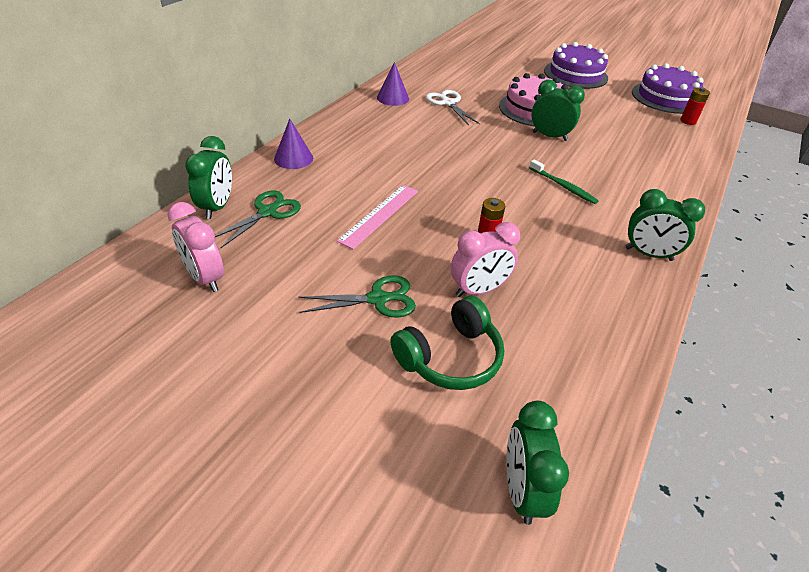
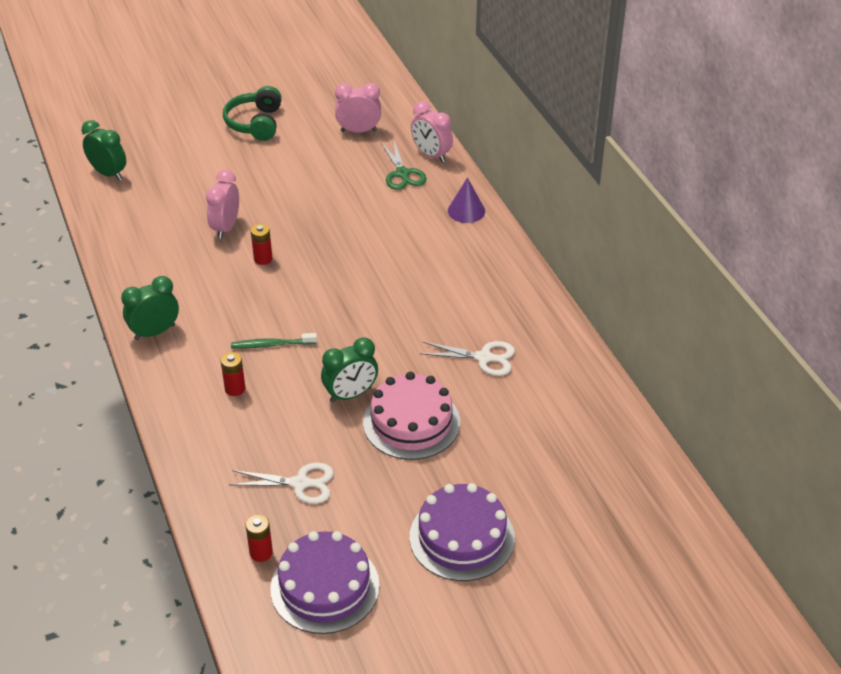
camera: 130 degrees right, 0 degrees up
green clock [185,136,232,219] -> pink clock [411,101,453,163]
green scissors [299,276,416,318] -> none
pink ruler [337,185,418,249] -> none
purple cone [377,62,409,106] -> none
green headphones [390,296,504,390] -> green headphones moved to [223,86,282,141]
none -> red battery [221,352,245,396]
none -> white scissors [229,463,334,504]

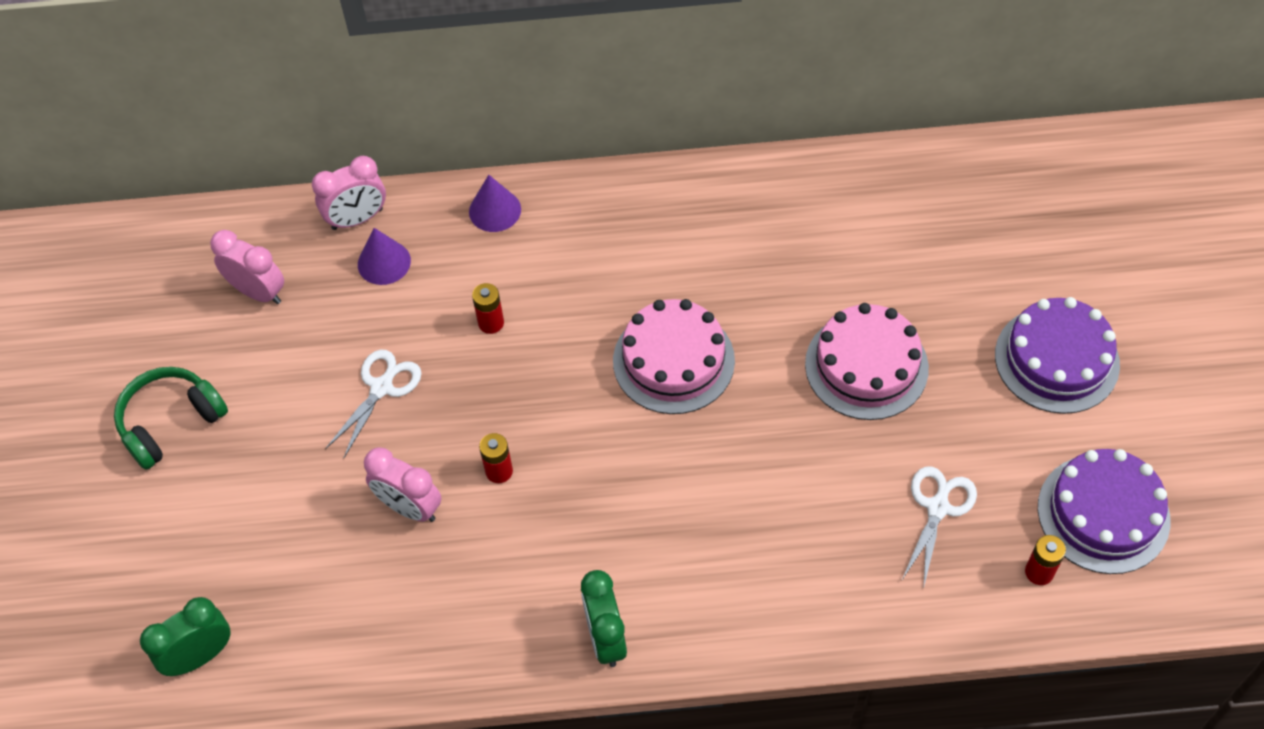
camera: 70 degrees left, 15 degrees up
red battery [221,352,245,396] -> red battery moved to [472,283,504,334]
green headphones [223,86,282,141] -> green headphones turned 120 degrees clockwise [114,367,228,470]
green toothbrush [231,333,317,348] -> none
green clock [321,337,378,403] -> none
pink clock [335,83,381,133] -> pink clock turned 105 degrees clockwise [210,230,284,304]
green scissors [381,141,426,190] -> purple cone [358,228,411,285]
white scissors [420,341,515,376] -> white scissors moved to [325,350,422,458]
none -> pink cake [613,299,735,414]

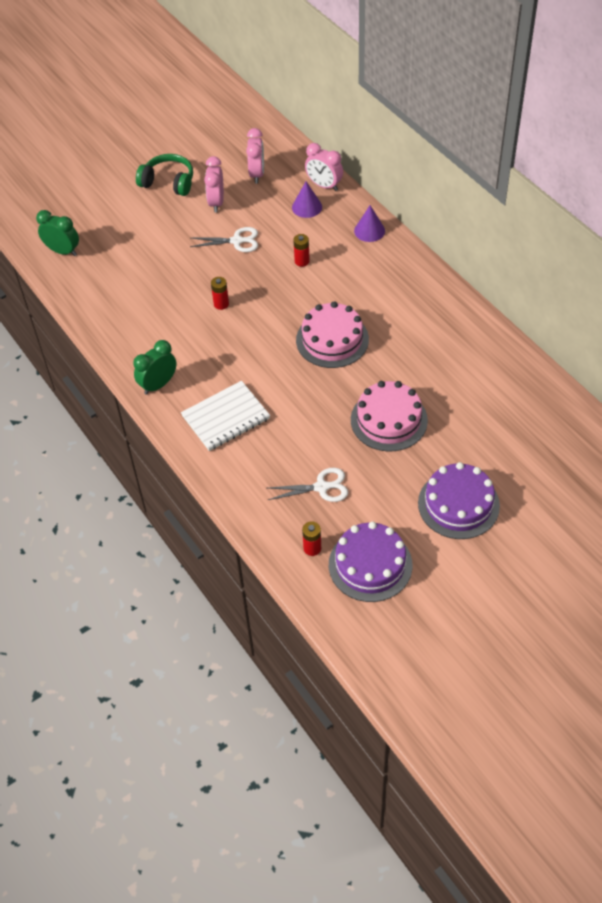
camera: 60 degrees right, 5 degrees down
pink clock [364,447,442,522] -> pink clock moved to [204,156,224,212]
none -> white notebook [181,381,270,451]

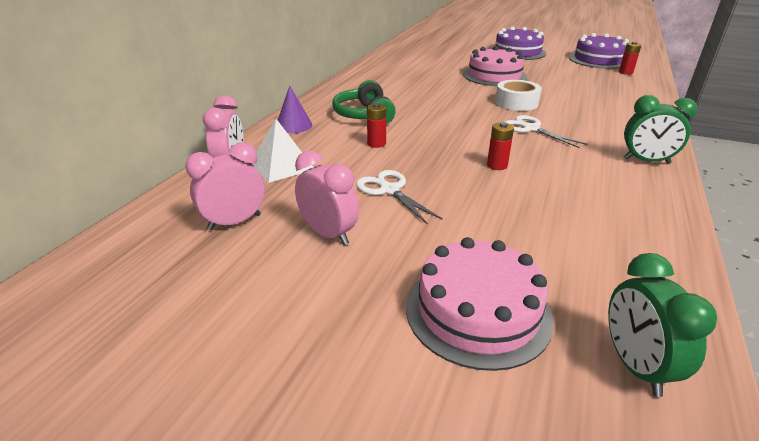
camera: 125 degrees left, 20 degrees down
green headphones [136,154,193,196] -> green headphones moved to [332,80,396,124]
white notebook [181,381,270,451] -> none
pink clock [204,156,224,212] -> pink clock turned 105 degrees counterclockwise [295,150,359,245]
white scissors [268,468,348,502] -> white scissors moved to [505,115,587,148]
purple cone [292,182,322,218] -> white pyramid [251,119,313,183]
pink cake [296,301,369,368] -> pink cake moved to [406,237,554,371]
none -> white tape [495,80,542,111]

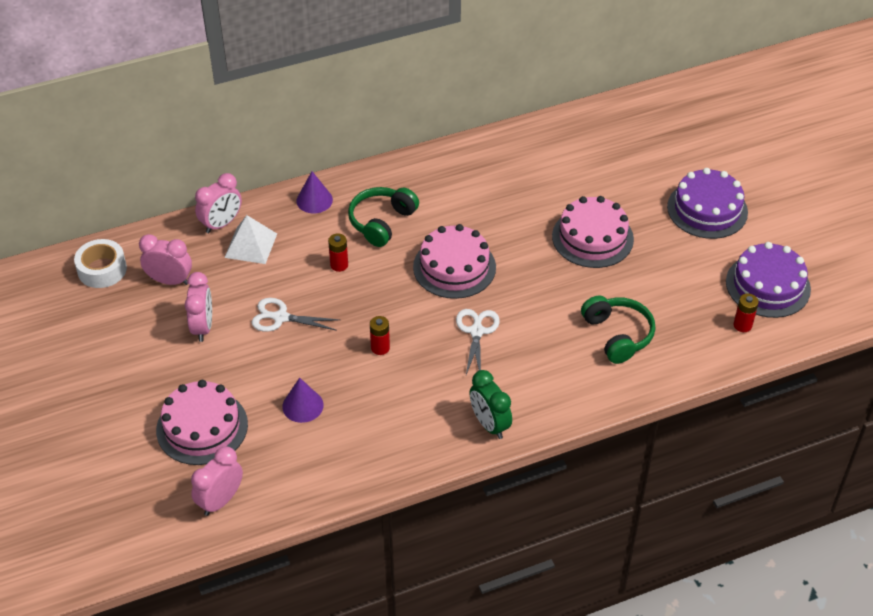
camera: 45 degrees right, 15 degrees up
white scissors [356,170,443,225] -> white scissors turned 90 degrees counterclockwise [252,298,340,332]
white tape [495,80,542,111] -> white tape moved to [74,239,127,288]
green clock [608,253,717,397] -> pink clock [191,447,243,516]
none -> purple cone [282,378,323,423]
none -> pink cake [413,224,496,299]
none -> green headphones [581,296,655,364]

